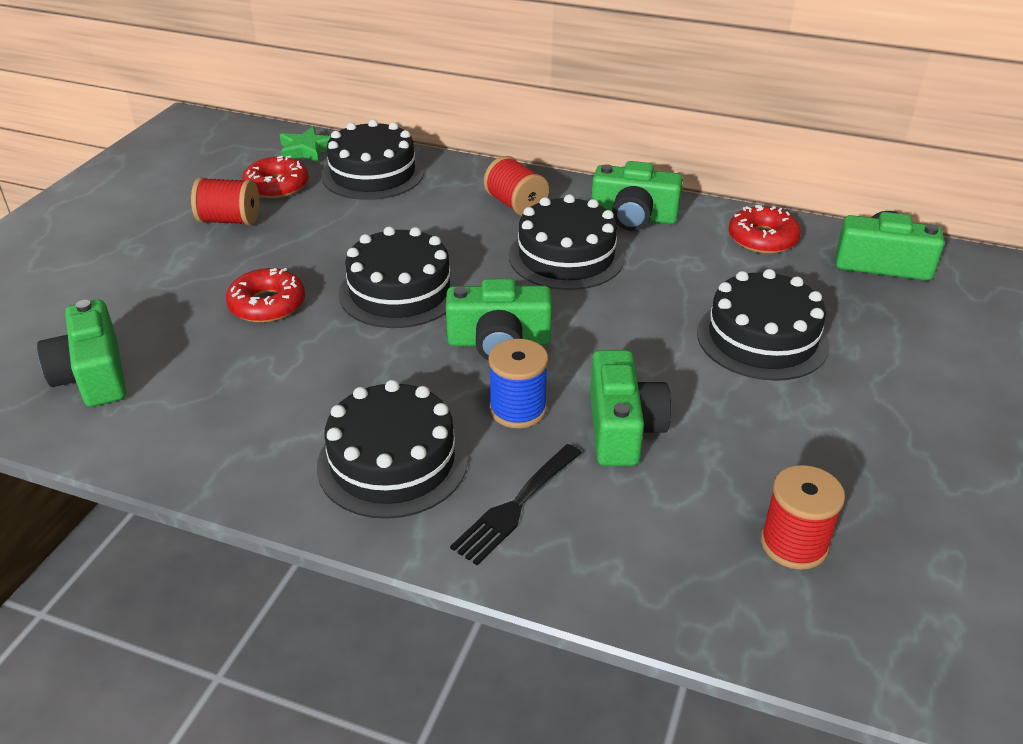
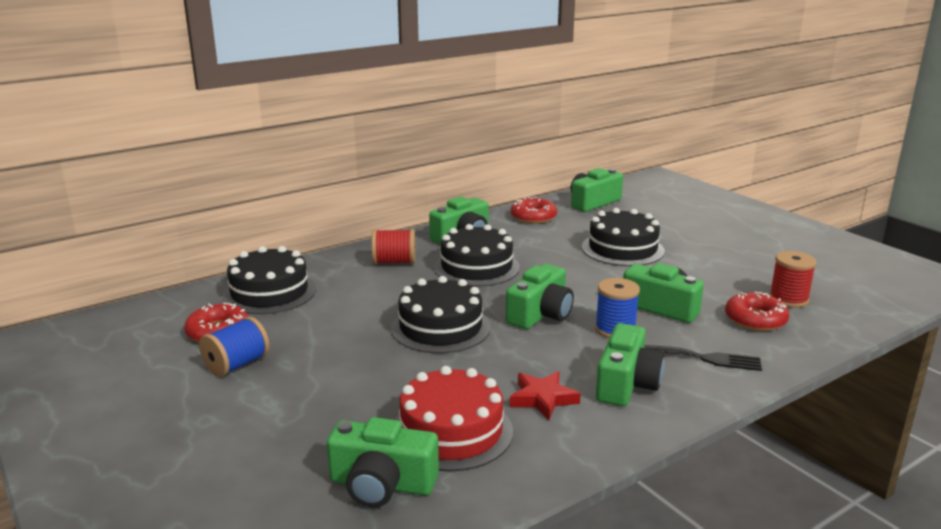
camera: 55 degrees left, 15 degrees down
red spool [191,177,259,225] -> blue spool [199,317,270,377]
red donut [226,268,305,323] -> red donut moved to [725,291,789,331]
green star [280,127,331,163] -> none
black cake [317,380,468,519] -> green camera [596,323,665,406]
black fork [450,444,582,565] -> black fork turned 60 degrees counterclockwise [644,345,762,371]
none -> red cake [395,366,513,471]
none -> red star [510,371,581,420]

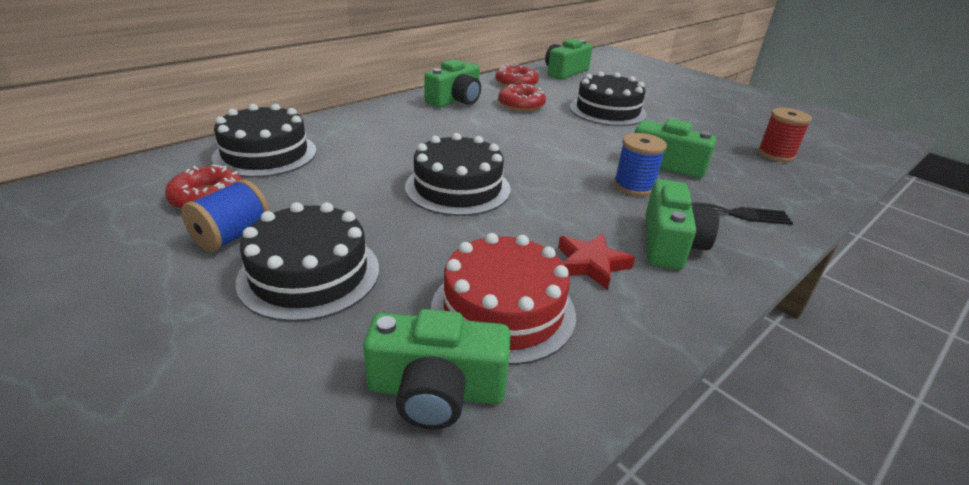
camera: 10 degrees left, 10 degrees up
red spool [371,229,416,264] -> none
black cake [434,224,520,286] -> black cake moved to [236,202,379,322]
green camera [506,264,574,329] -> none
red donut [725,291,789,331] -> red donut moved to [498,84,546,111]

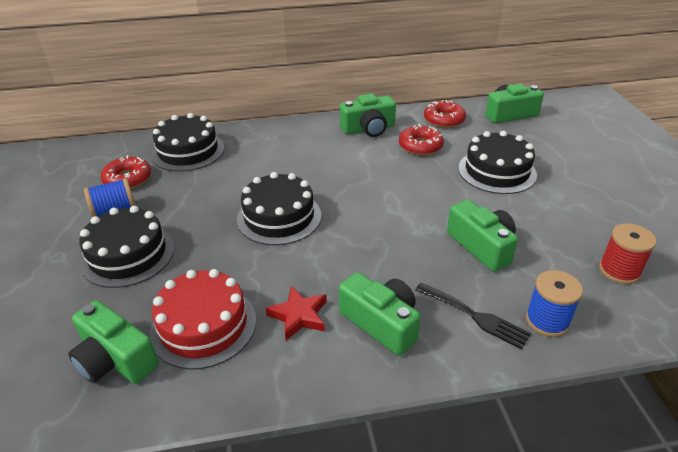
camera: 35 degrees right, 5 degrees up
blue spool [614,133,667,196] -> blue spool moved to [526,270,583,337]
green camera [646,179,719,270] -> green camera turned 90 degrees counterclockwise [339,272,421,356]

